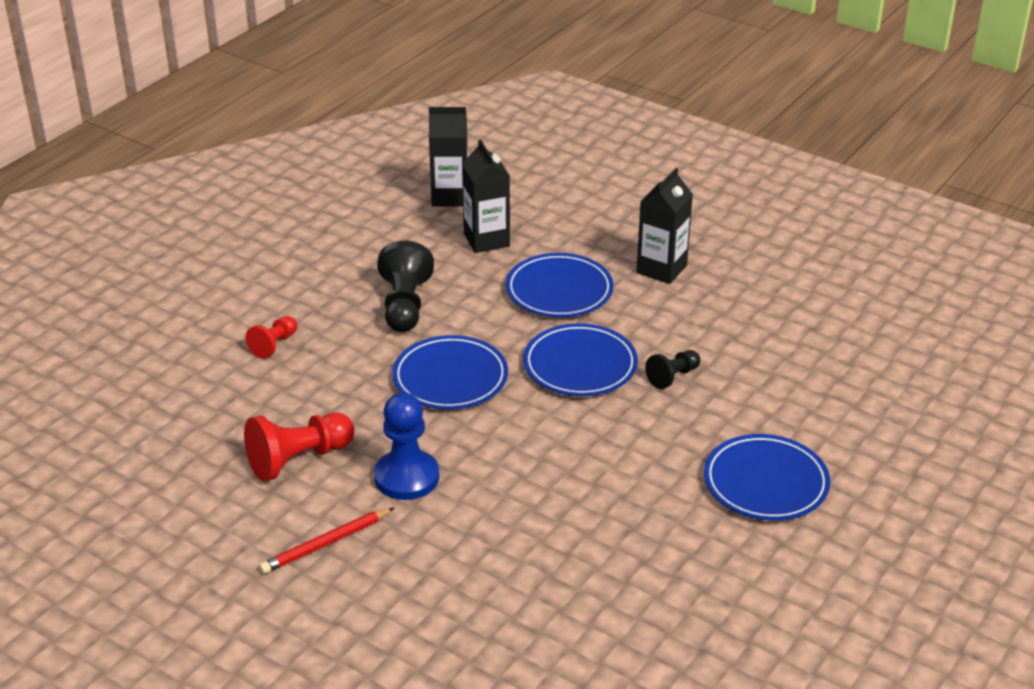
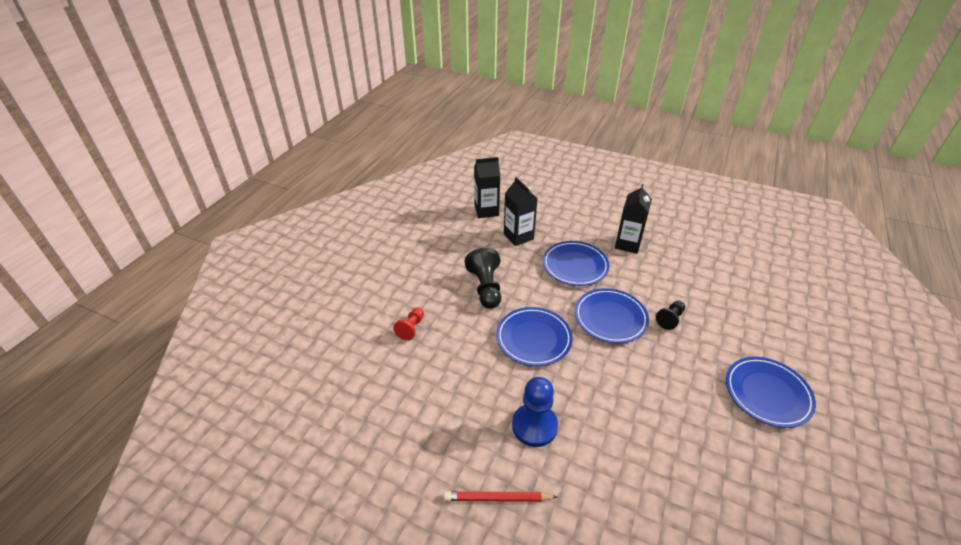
camera: 10 degrees left, 5 degrees up
red pawn [244,412,354,481] -> none
red pencil [259,508,394,574] -> red pencil turned 45 degrees clockwise [444,491,557,502]

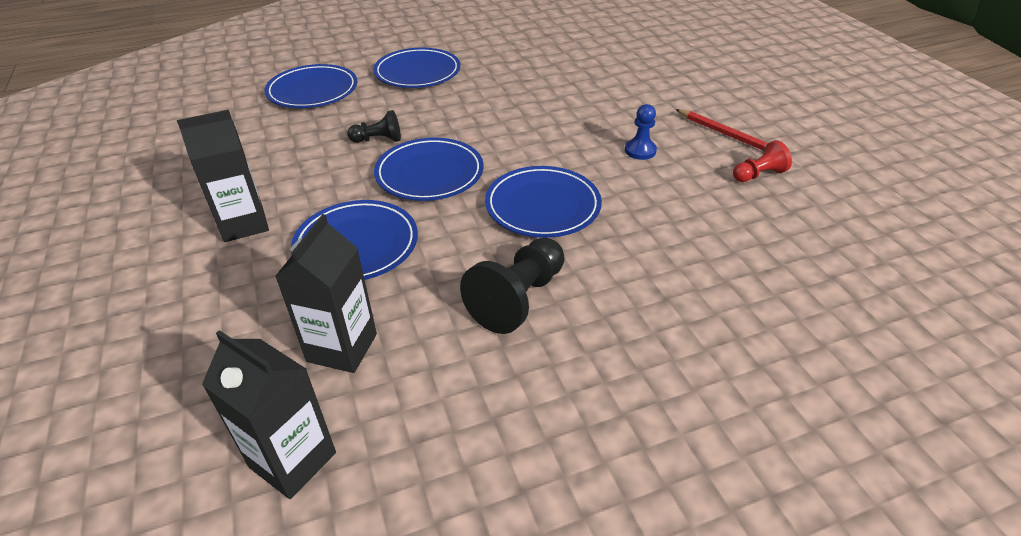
camera: 135 degrees left, 0 degrees up
red pawn [394,308,424,341] -> red pawn moved to [733,140,792,182]
blue pawn [512,377,558,447] -> blue pawn [625,104,657,160], size x0.58
none -> blue plate [265,64,357,108]

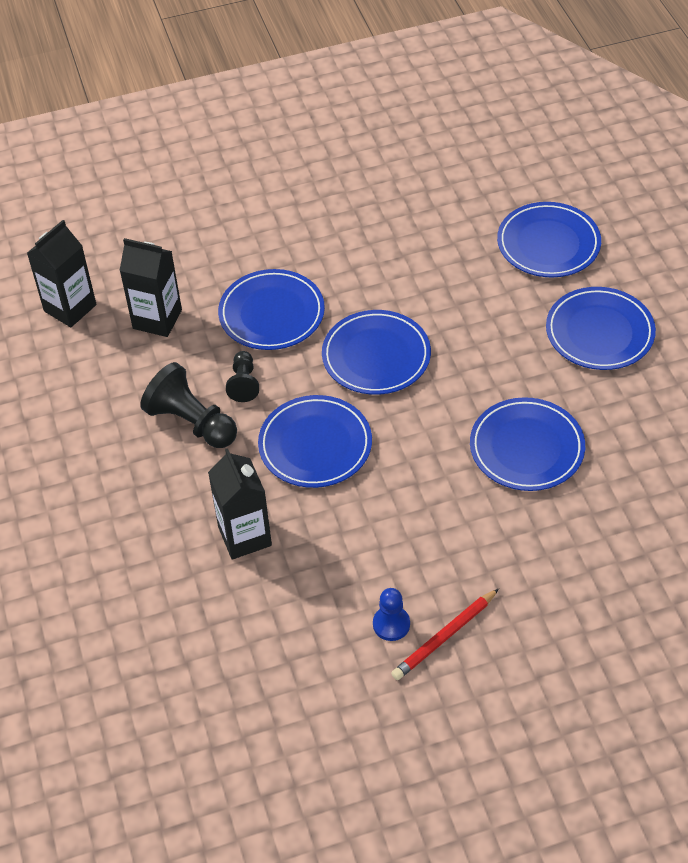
camera: 95 degrees right, 10 degrees up
black carton [177,110,269,242] -> black carton moved to [208,448,272,560]
black pawn [347,110,401,143] -> black pawn moved to [226,351,259,402]
blue pawn [625,104,657,160] -> blue pawn moved to [373,588,410,641]
red pawn [733,140,792,182] -> none
none -> blue plate [470,397,585,491]

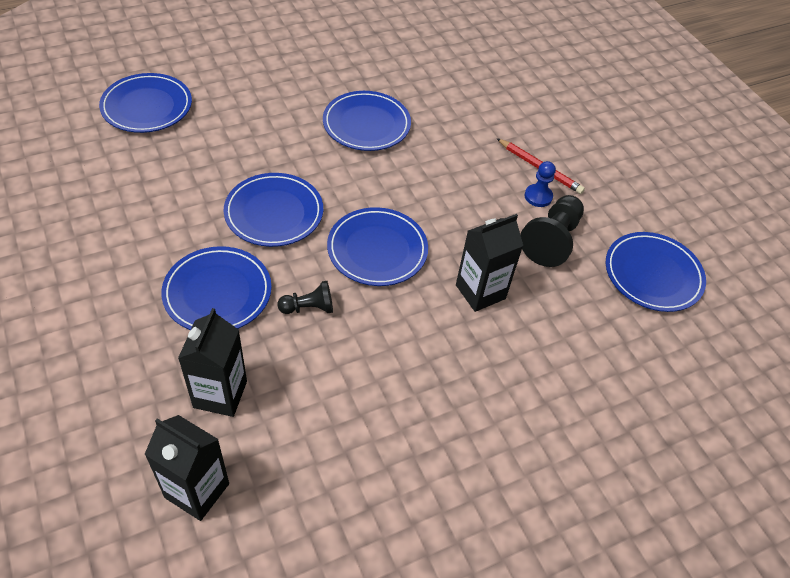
camera: 105 degrees left, 0 degrees up
black pawn [140,362,237,448] -> black pawn moved to [520,195,584,267]
blue plate [546,287,656,370] -> blue plate moved to [606,232,706,312]

